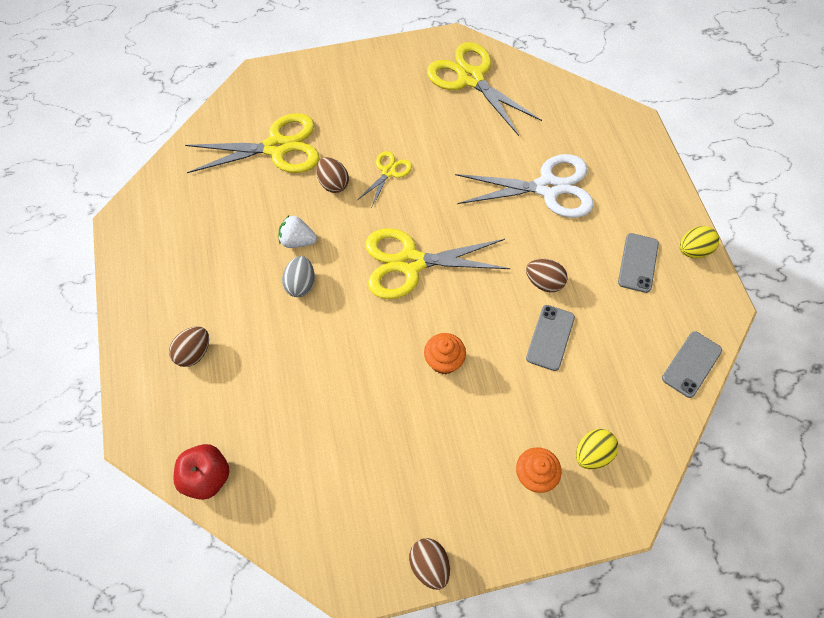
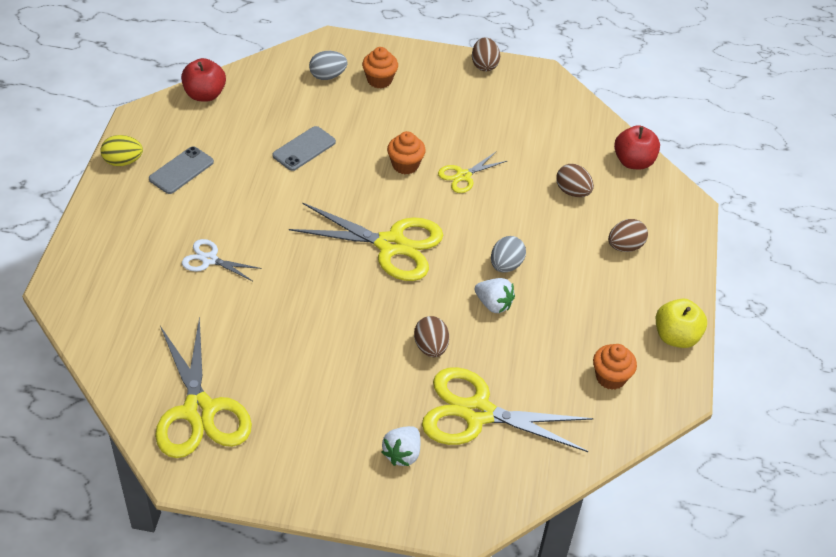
camera: 160 degrees left, 15 degrees down
yellow scissors [359,151,412,207] -> yellow scissors moved to [438,151,507,193]
white scissors [455,154,594,218] -> white scissors [182,239,262,281], size x0.50
brown egg [526,259,567,292] -> brown egg moved to [556,164,594,197]
yellow egg [576,429,619,470] -> grey egg [309,51,347,80]
grey phone [662,331,722,398] -> red apple [181,58,226,101]
none -> white strawberry [381,426,421,466]
none -> orange cupcake [593,344,637,390]
none -> yellow apple [655,299,707,348]

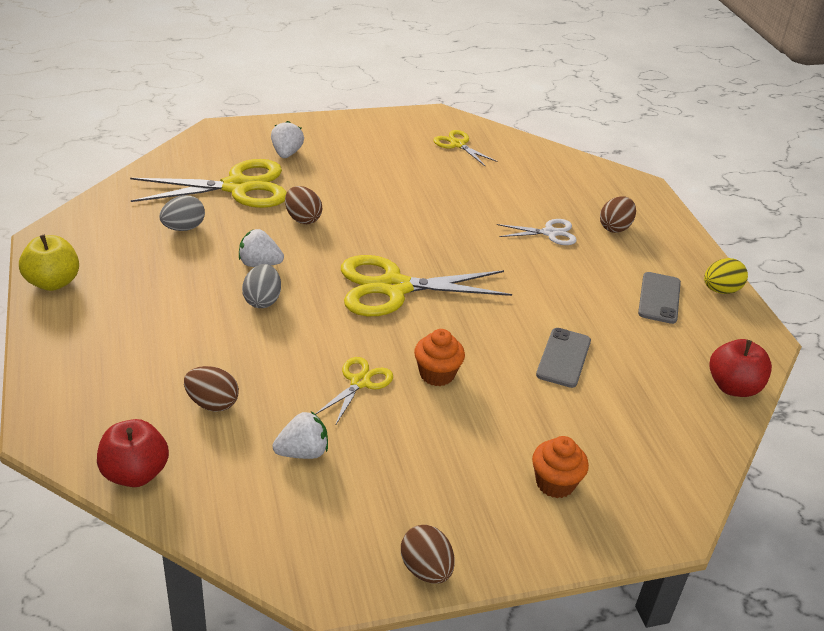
camera: 155 degrees right, 10 degrees down
yellow scissors [155,316,252,458] -> yellow scissors [433,130,498,166], size x0.50
grey egg [309,51,347,80] -> grey egg moved to [159,195,205,231]
orange cupcake [593,344,637,390] -> none
brown egg [608,219,648,252] -> brown egg moved to [600,196,636,233]
none -> white strawberry [272,411,328,459]

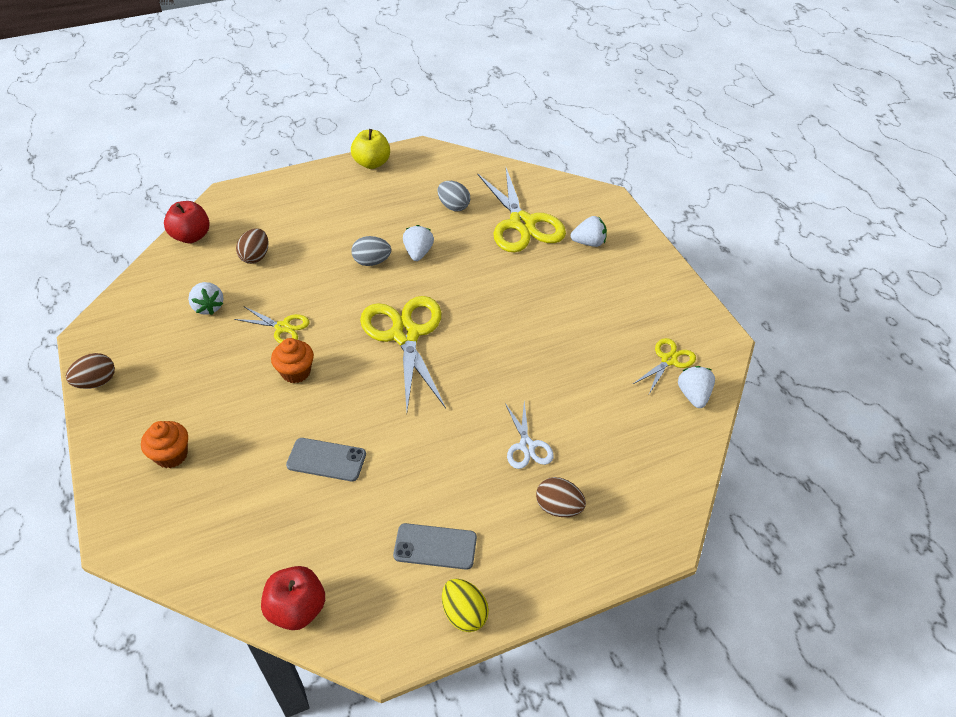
camera: 85 degrees right, 10 degrees up
brown egg [285,186,322,224] -> none
none -> white strawberry [678,366,715,408]

